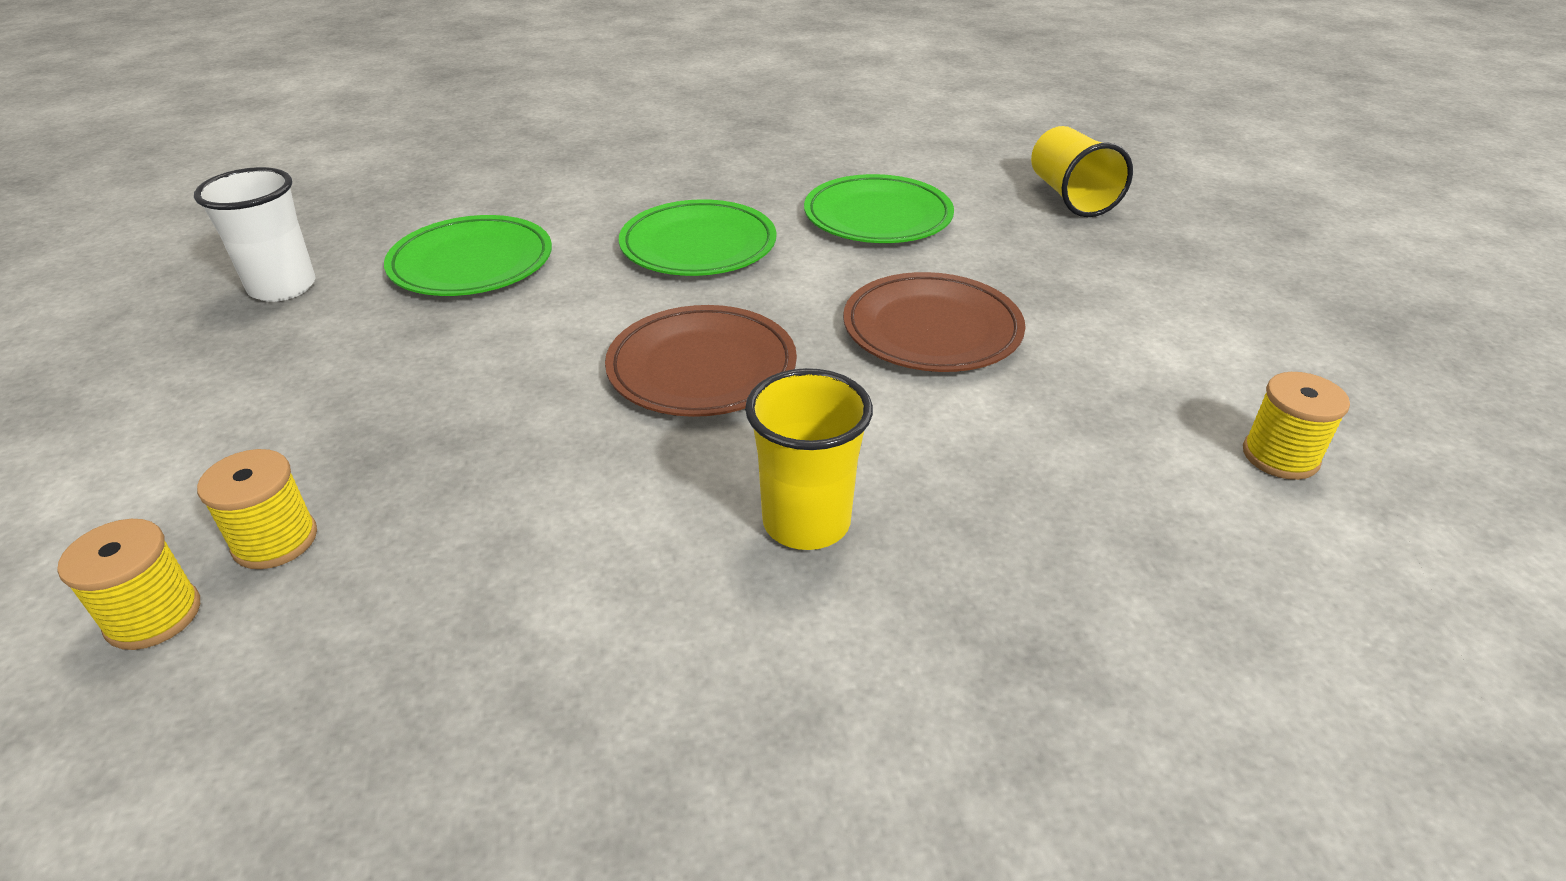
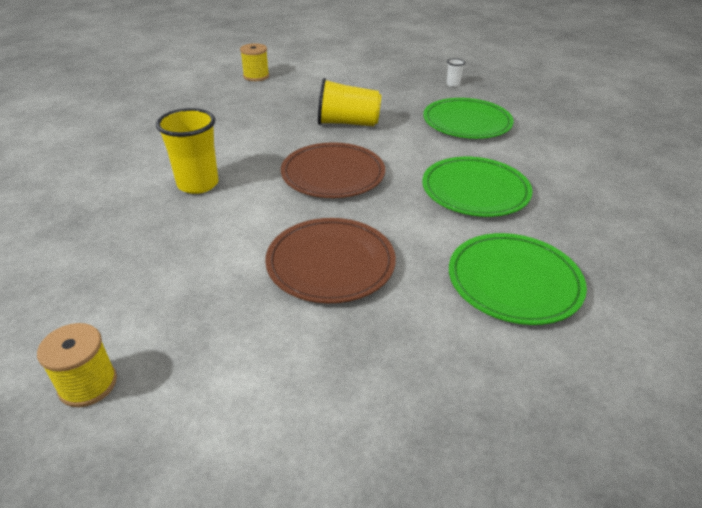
camera: 105 degrees right, 0 degrees up
white cup [194,167,315,302] -> white cup [446,58,465,87], size x0.45
yellow spool [197,449,317,569] -> none
yellow cup [1031,126,1133,217] -> yellow cup moved to [318,78,381,126]

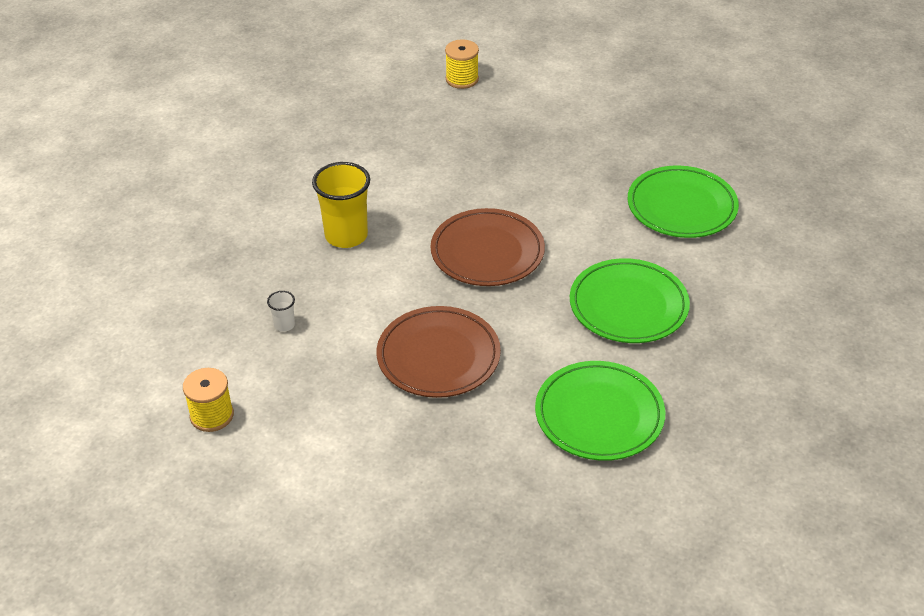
camera: 20 degrees right, 5 degrees up
yellow cup [318,78,381,126] -> none
white cup [446,58,465,87] -> white cup moved to [267,291,295,332]

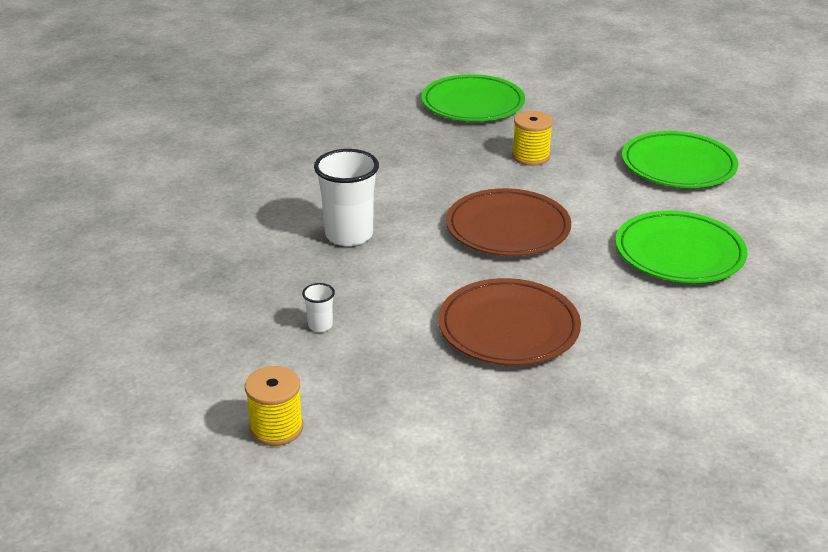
camera: 15 degrees left, 10 degrees down
yellow cup [312,162,370,248] -> white cup [314,149,379,246]
yellow spool [445,39,479,89] -> yellow spool moved to [512,111,553,166]
green plate [535,361,665,461] -> green plate moved to [421,74,525,121]

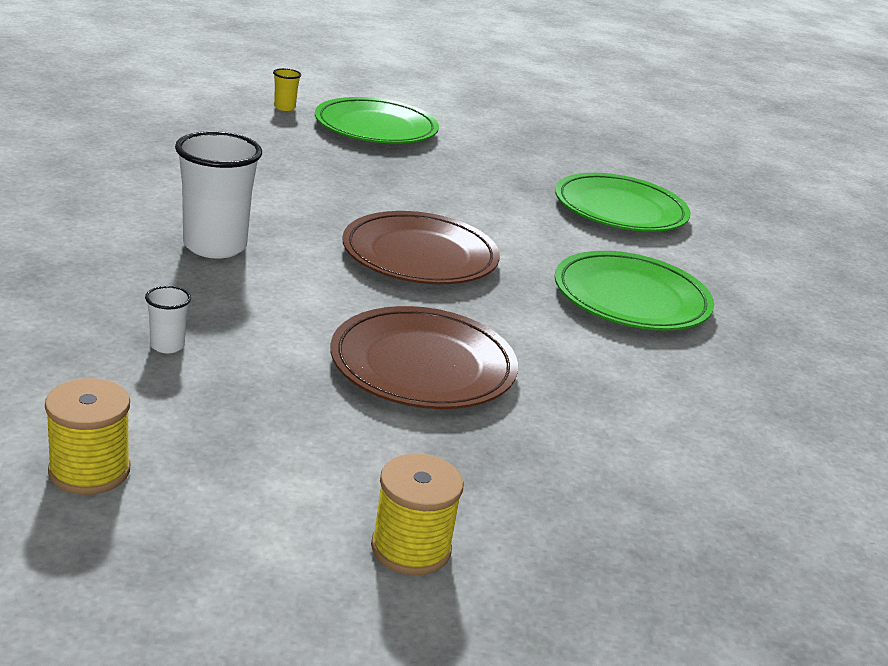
camera: 10 degrees left, 5 degrees down
yellow spool [512,111,553,166] -> yellow spool moved to [371,453,464,575]
none -> yellow cup [273,68,301,111]

